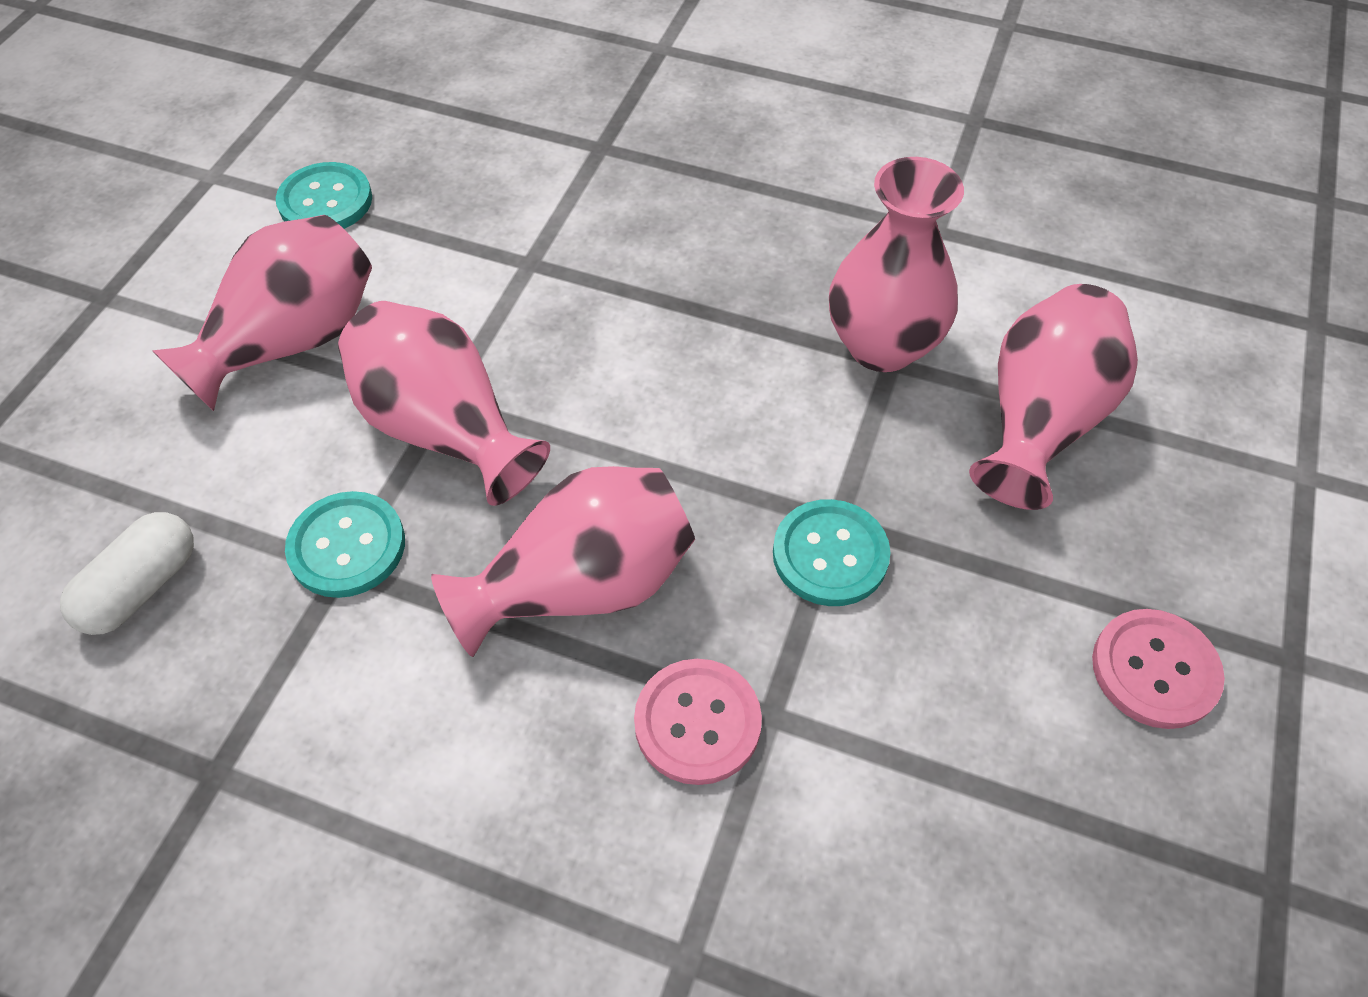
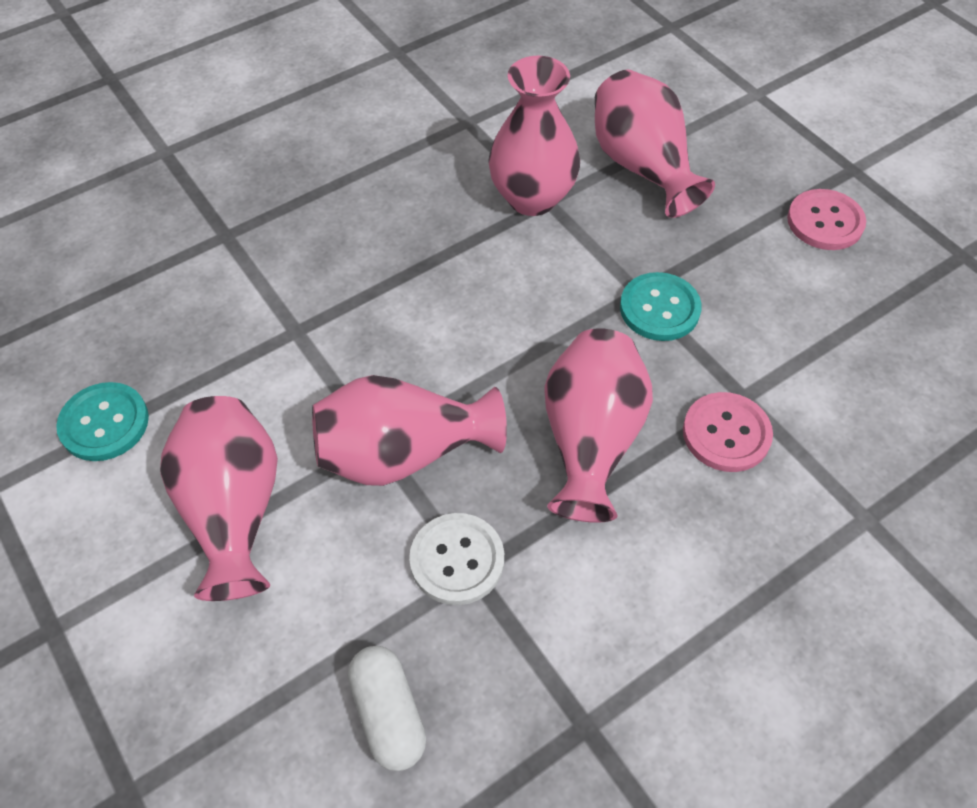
camera: 55 degrees left, 0 degrees up
turquoise button [285,491,405,598] -> white button [409,513,504,605]

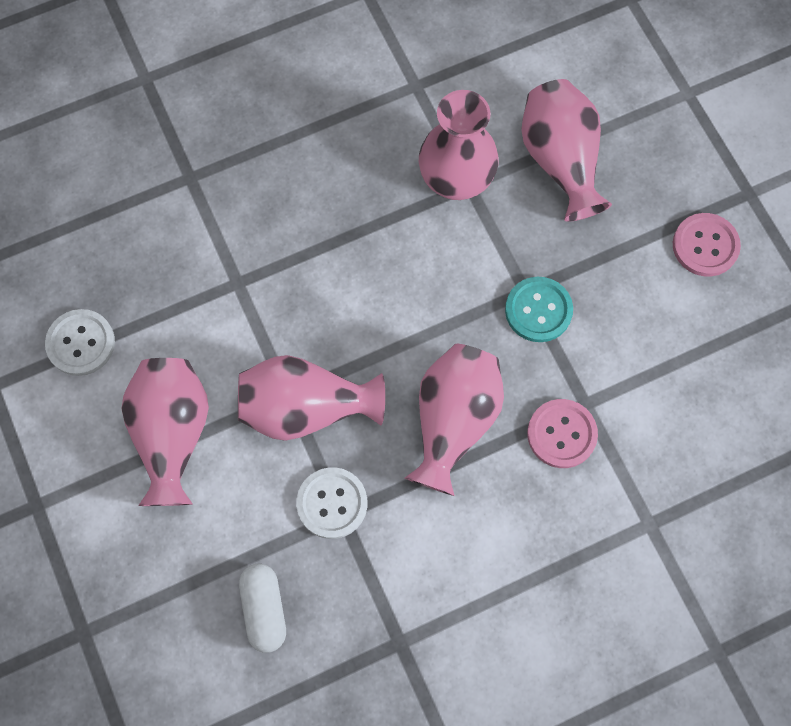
camera: 10 degrees right, 15 degrees up
turquoise button [56,382,149,461] -> white button [45,309,115,376]

